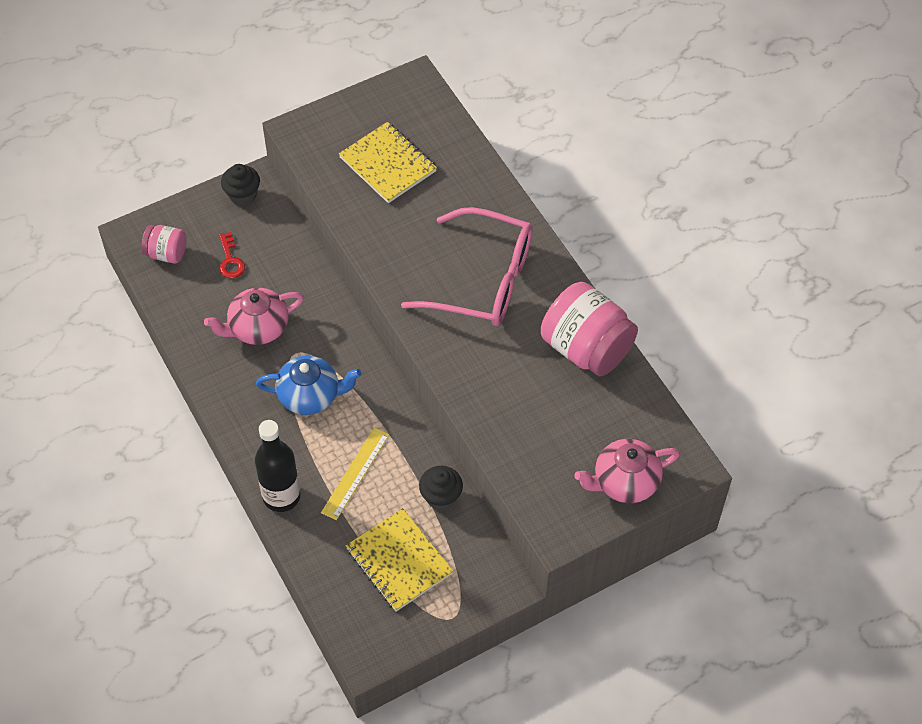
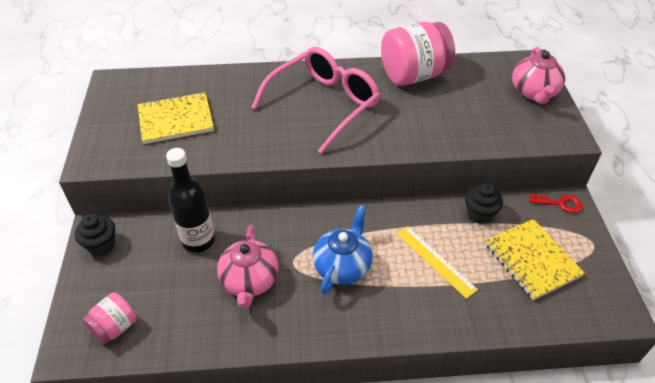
camera: 65 degrees left, 10 degrees down
red key [219,232,245,278] -> red key moved to [530,193,582,213]
black bottle [255,420,301,512] -> black bottle moved to [166,148,215,253]
yellow notebook [346,508,453,612] -> yellow notebook turned 75 degrees clockwise [485,219,585,300]

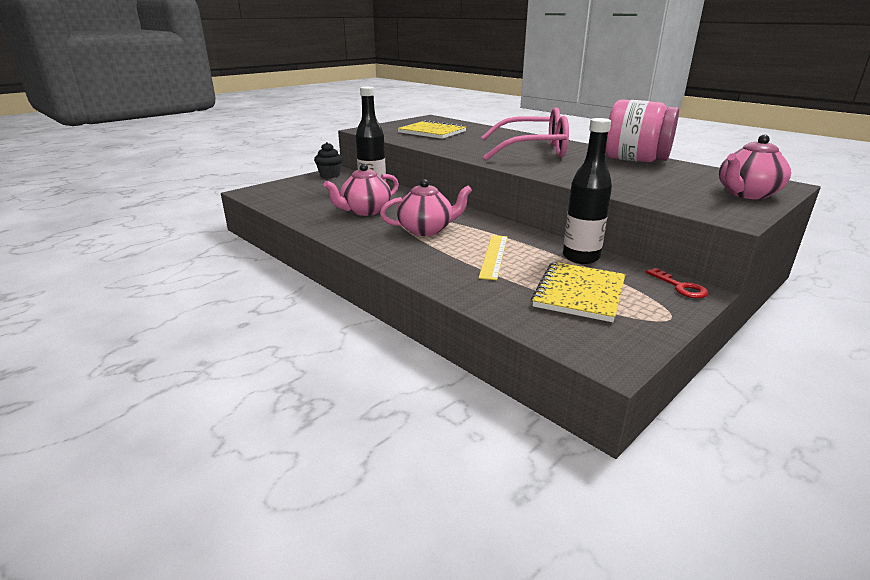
camera: 50 degrees right, 20 degrees down
pink jar [82,292,137,344] -> none
blue teapot [313,205,373,295] -> pink teapot [380,179,472,236]
black cupcake [465,183,503,224] -> black bottle [563,118,612,264]

